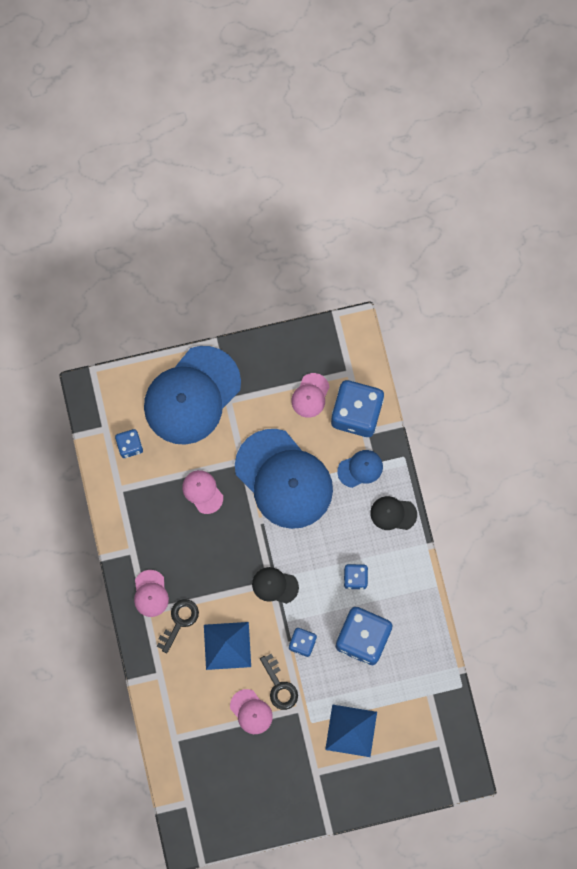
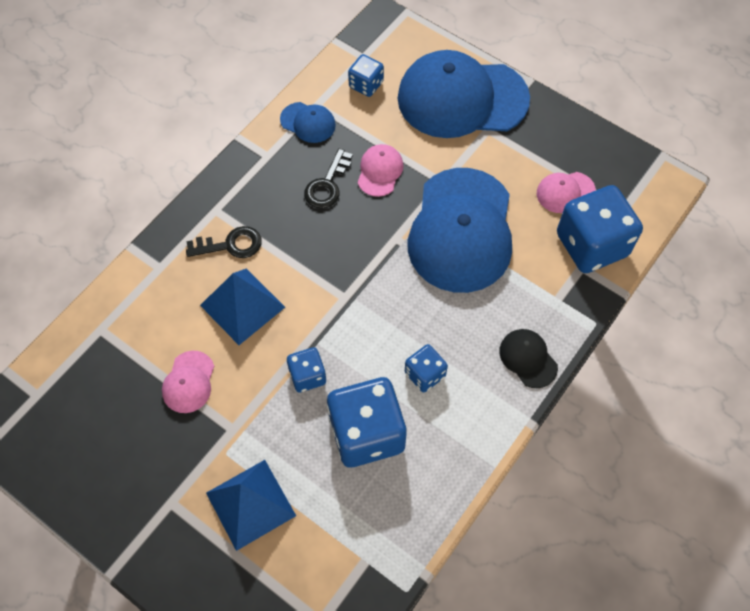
camera: 50 degrees right, 15 degrees down
pink cap [134,570,169,617] -> none
black cap [252,567,299,604] -> none
black key [260,654,298,710] -> black key moved to [304,149,353,209]
blue cap [337,450,383,488] -> blue cap moved to [280,102,336,143]

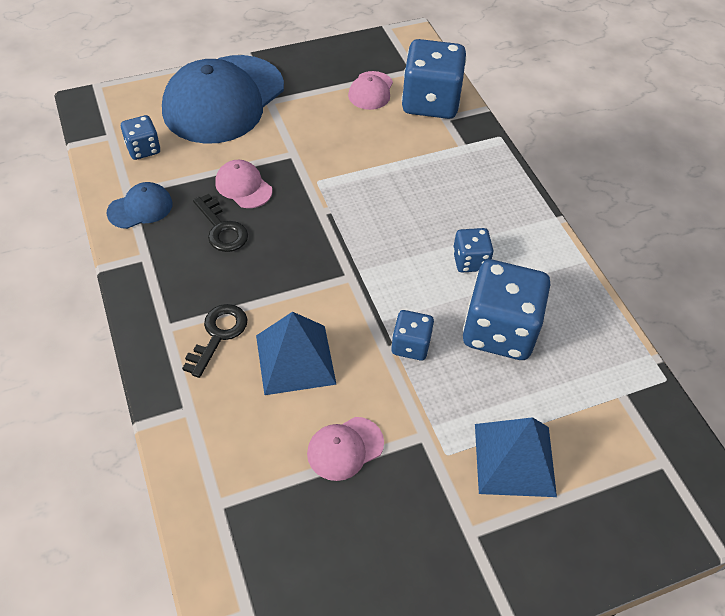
camera: 60 degrees left, 10 degrees down
pink cap [162,351,214,413] -> pink cap turned 105 degrees clockwise [307,417,384,481]
blue cap [408,168,512,293] -> none
black cap [499,329,558,388] -> none

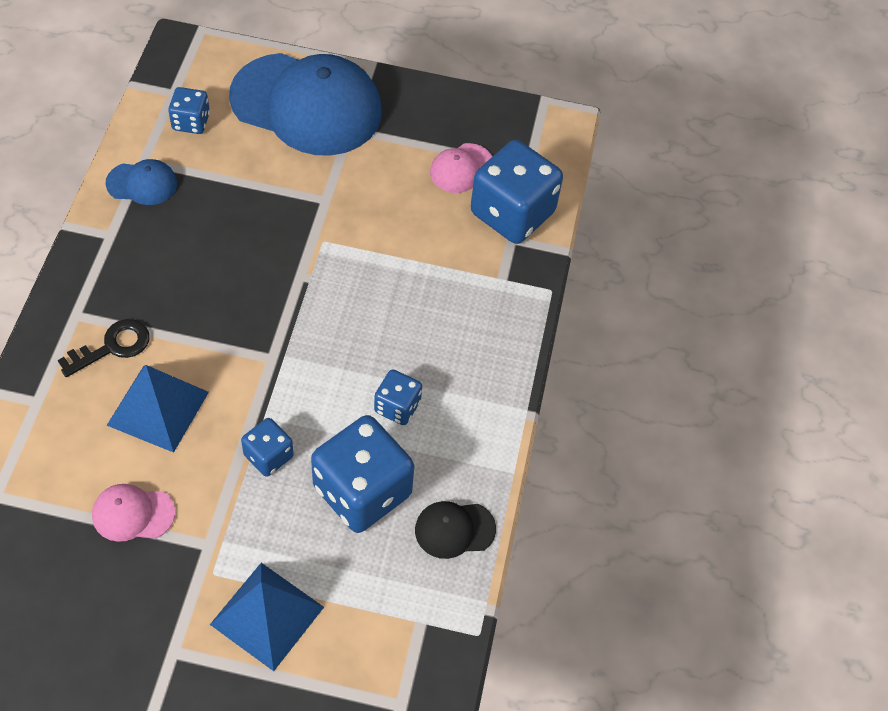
camera: 30 degrees right, 5 degrees up
blue cap [162,55,284,144] -> blue cap turned 135 degrees counterclockwise [229,53,382,156]
black key [193,194,248,252] -> none
pink cap [215,160,272,208] -> none
none -> black cap [415,501,496,559]

